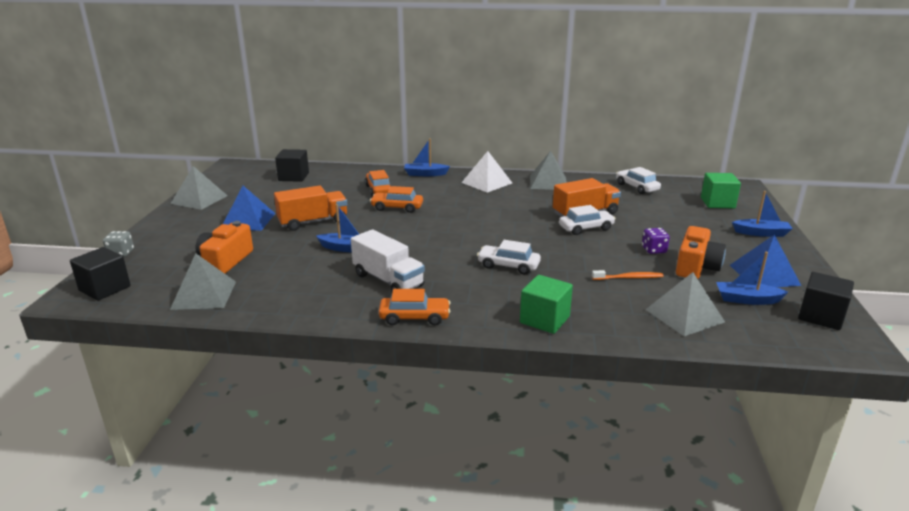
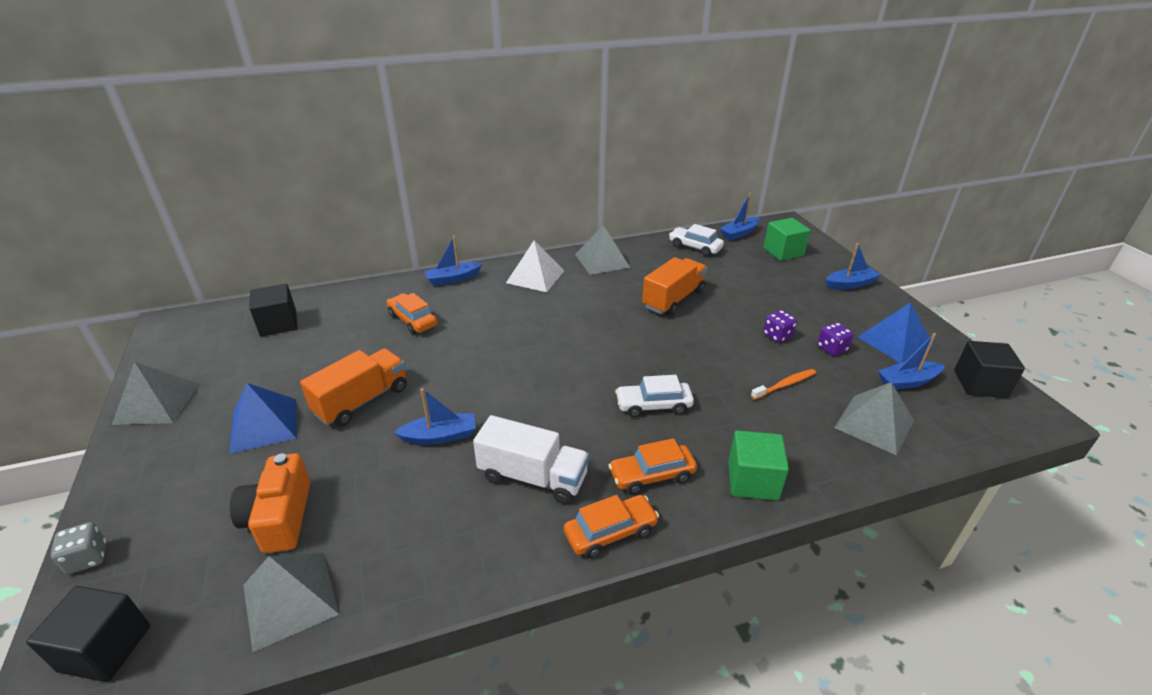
camera: 25 degrees left, 10 degrees up
orange car [370,186,423,213] -> orange car moved to [608,438,697,494]
white car [559,205,616,235] -> none
orange camera [676,226,726,279] -> purple dice [817,322,853,356]
none -> blue boat [720,193,760,240]

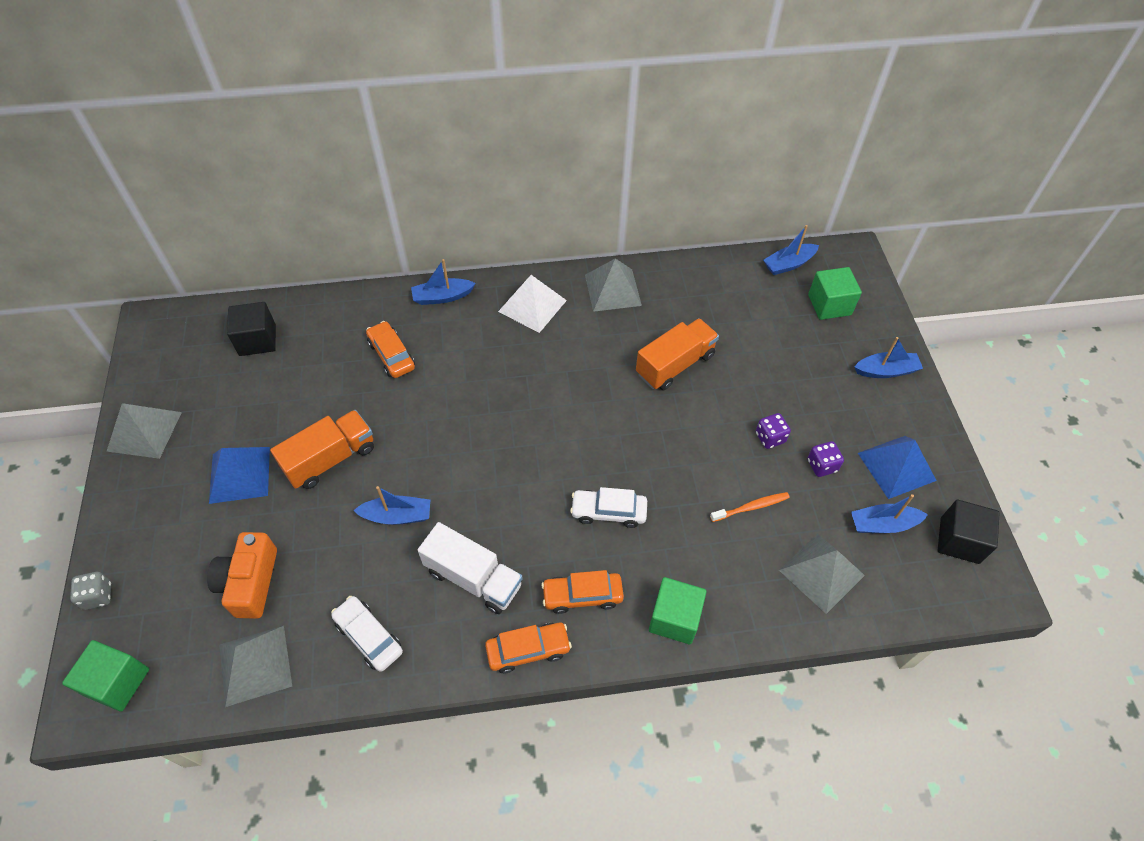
camera: 10 degrees right, 20 degrees up
black cube [26,586,150,682] -> green cube [62,640,149,712]
white car [669,224,724,256] -> white car moved to [331,596,403,672]

